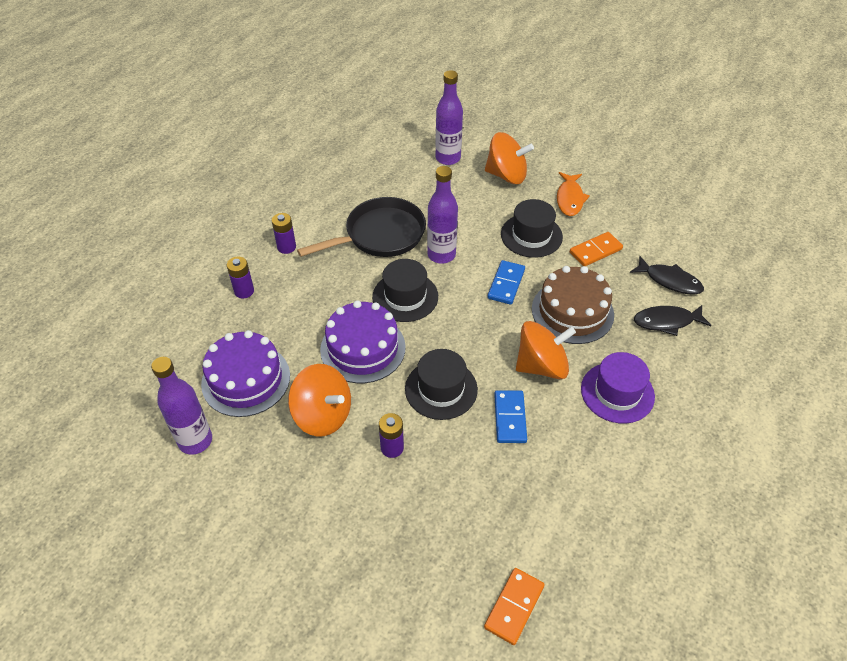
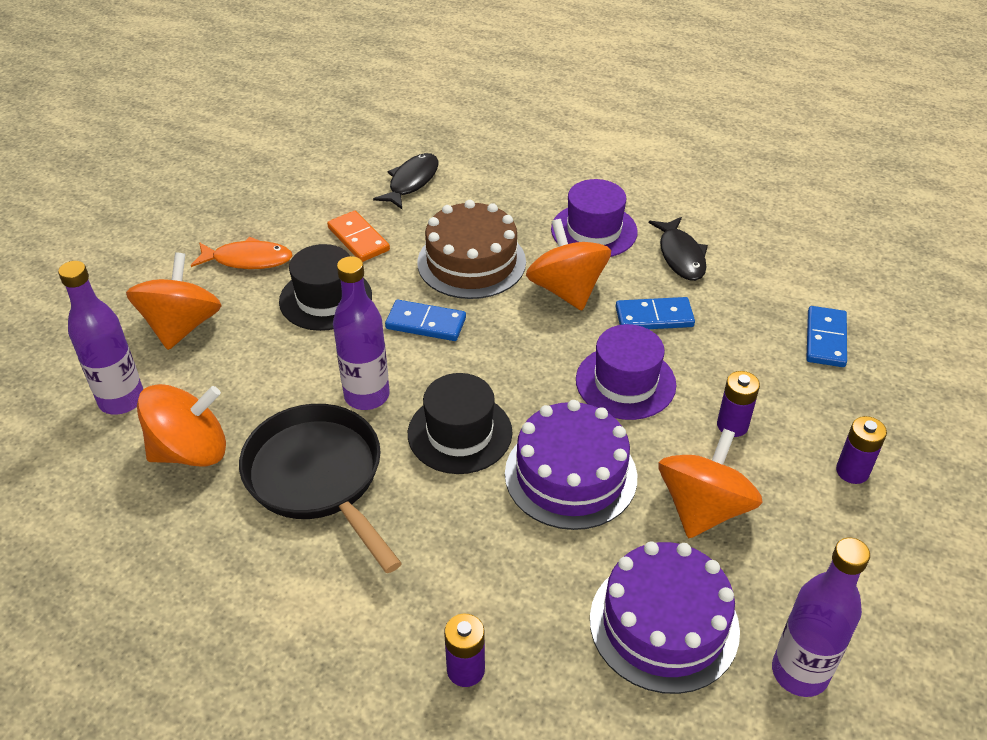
camera: 95 degrees left, 5 degrees down
purple battery [272,213,296,254] -> purple battery moved to [836,416,887,484]
black hat [405,349,478,420] -> purple hat [576,324,676,420]
orange domino [484,568,545,645] -> none
black fish [634,305,711,336] -> black fish moved to [649,217,708,281]
none -> orange spinning top [137,384,226,467]
none -> blue domino [806,306,847,367]

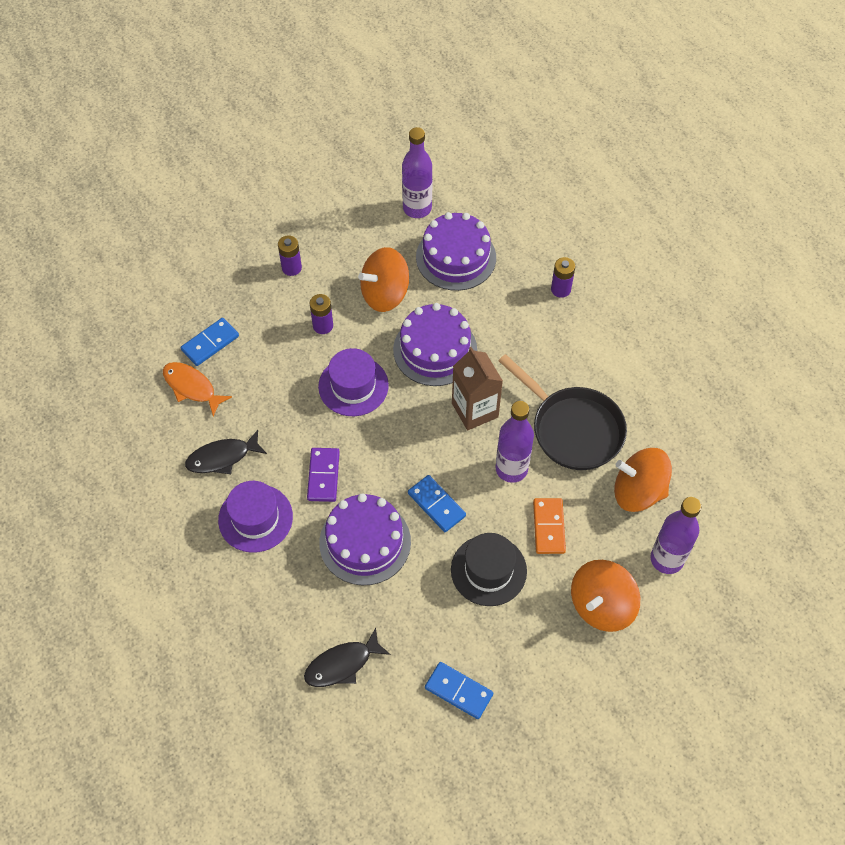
camera: 145 degrees left, 15 degrees up
orange fish [191,237,293,269] -> orange fish moved to [163,362,232,416]
black pan [239,404,402,573] -> black pan turned 45 degrees counterclockwise [498,354,627,470]
orange domino [327,211,390,262] -> orange domino moved to [533,498,566,554]
black hat [408,373,513,474] -> brown carton [452,347,503,430]
brown cake [417,200,526,299] -> purple cake [319,494,411,585]
orange spinning top [526,219,611,311] -> purple domino [307,448,340,502]
blue domino [616,297,695,329] -> blue domino moved to [425,662,493,719]
black fish [649,217,708,281] -> black fish turned 135 degrees counterclockwise [185,430,267,474]

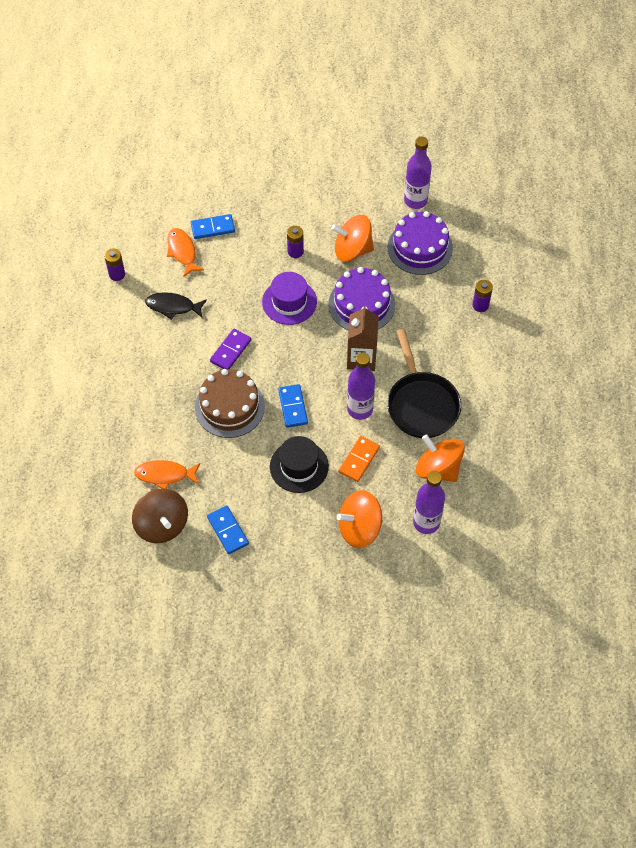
camera: 30 degrees right, 0 degrees up
purple hat [218,481,293,553] -> none
purple battery [278,236,302,276] -> purple battery moved to [104,248,125,281]
black fish [304,628,390,687] -> orange fish [134,460,200,489]
purple cake [319,494,411,585] -> brown cake [195,369,265,438]
none -> brown spinning top [132,488,188,543]

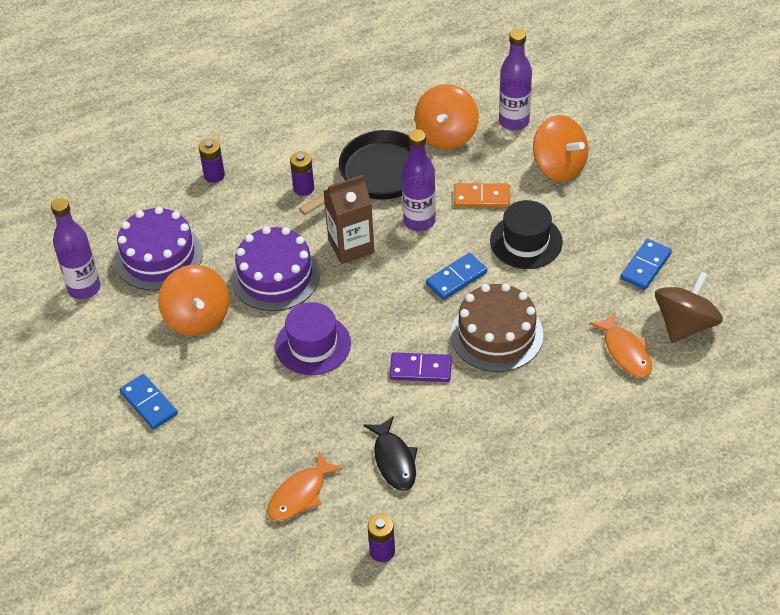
camera: 115 degrees left, 10 degrees down
blue domino [191,214,235,239] -> blue domino moved to [120,374,178,429]
purple battery [287,226,304,258] -> purple battery moved to [290,151,314,196]

